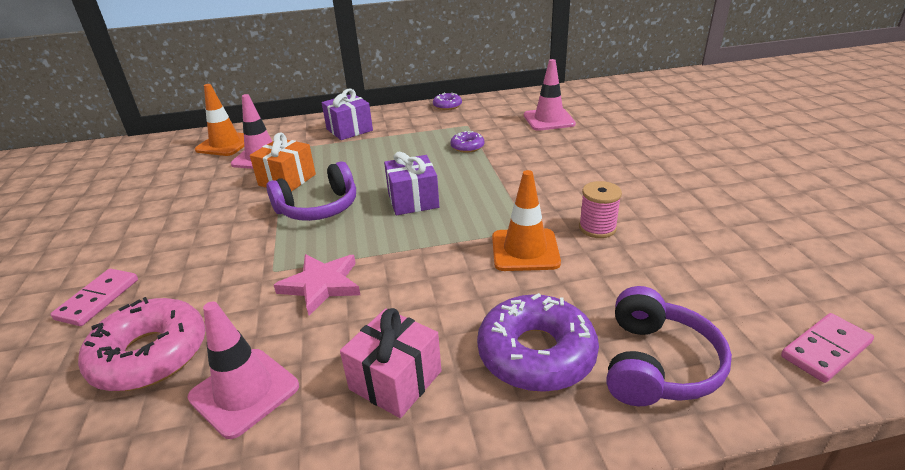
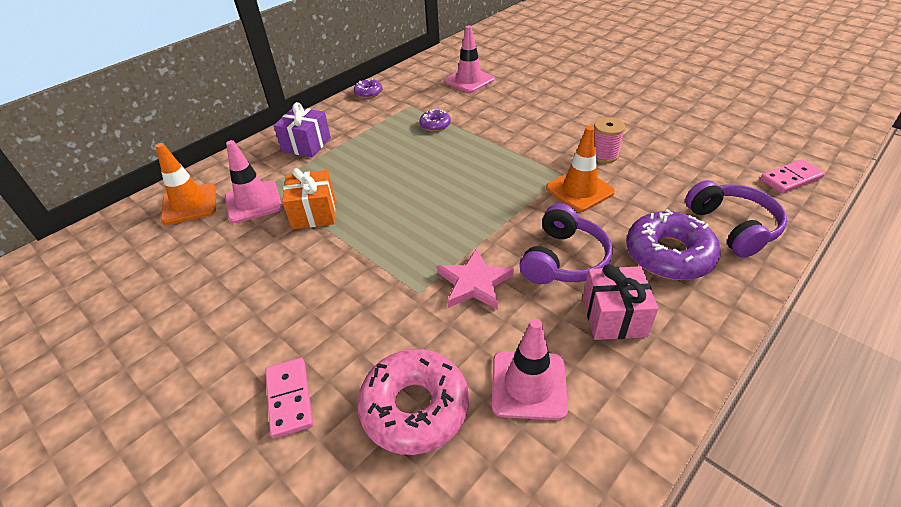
camera: 35 degrees left, 10 degrees up
purple headphones [266,161,356,221] -> purple headphones moved to [520,204,613,284]
purple gift [384,152,439,215] -> none
pink domino [781,313,874,383] -> pink domino turned 45 degrees clockwise [760,159,825,194]

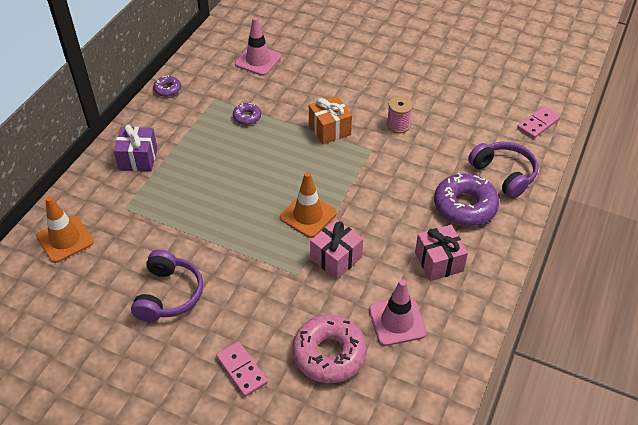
camera: 20 degrees left, 5 degrees up
pink traffic cone [225,140,282,223] -> none
orange gift [282,168,335,230] -> orange gift moved to [309,96,352,144]
pink star [437,248,514,310] -> pink gift [310,219,363,279]
purple headphones [520,204,613,284] -> purple headphones moved to [131,250,203,322]
orange traffic cone [546,126,615,212] -> orange traffic cone moved to [280,172,337,238]

